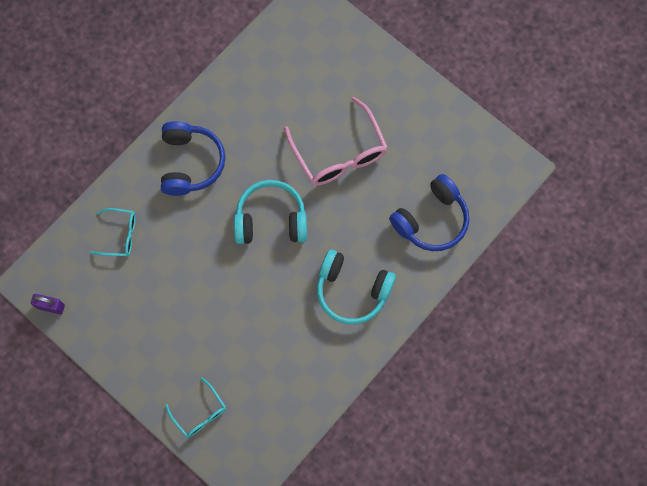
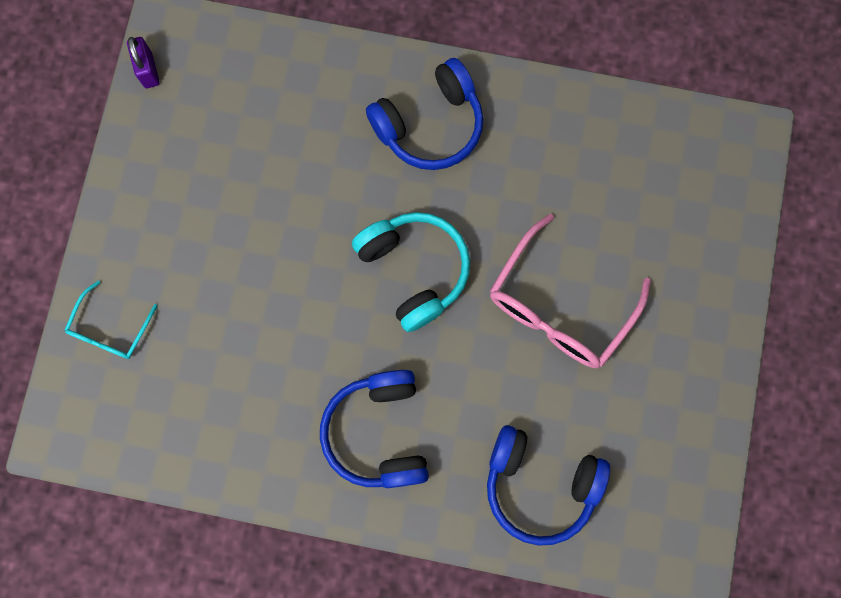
camera: 60 degrees right, 5 degrees up
turquoise glasses [90,208,136,256] -> none
turquoise headphones [317,250,396,325] -> blue headphones [320,370,429,488]

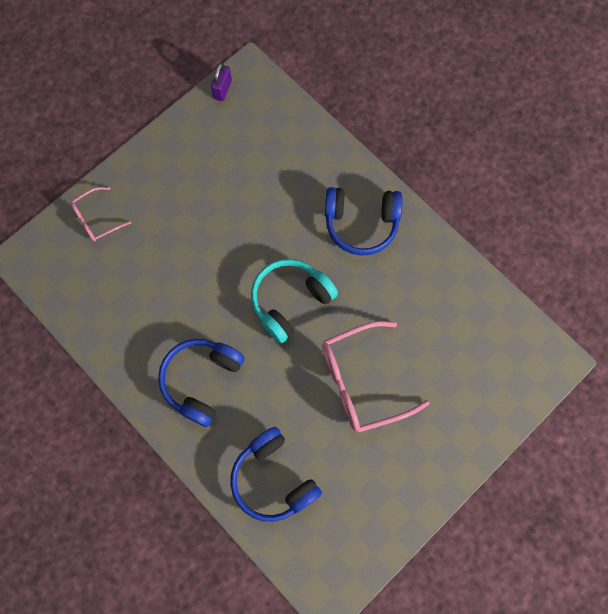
camera: 35 degrees right, 5 degrees down
turquoise glasses [65,280,157,359] -> pink glasses [70,187,132,242]
turquoise headphones [352,212,470,332] -> turquoise headphones turned 135 degrees counterclockwise [251,259,338,343]

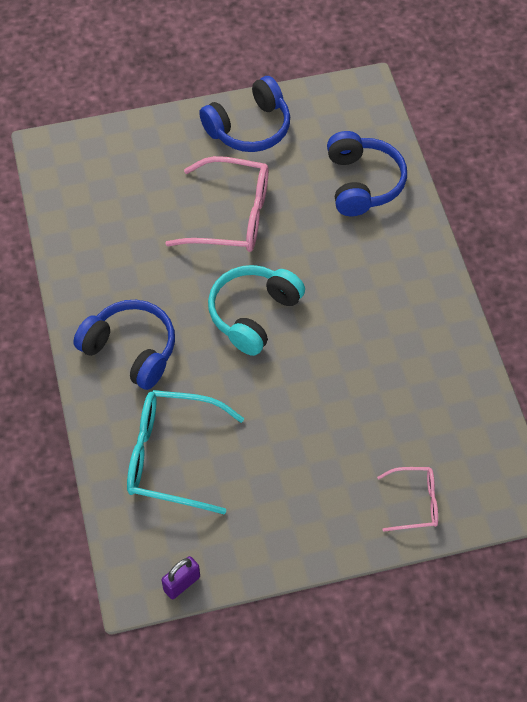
camera: 150 degrees left, 15 degrees down
blue headphones [158,339,245,427] -> blue headphones moved to [199,76,290,152]
turquoise headphones [251,259,338,343] -> turquoise headphones turned 135 degrees clockwise [208,265,305,356]
none -> turquoise glasses [127,390,245,514]

